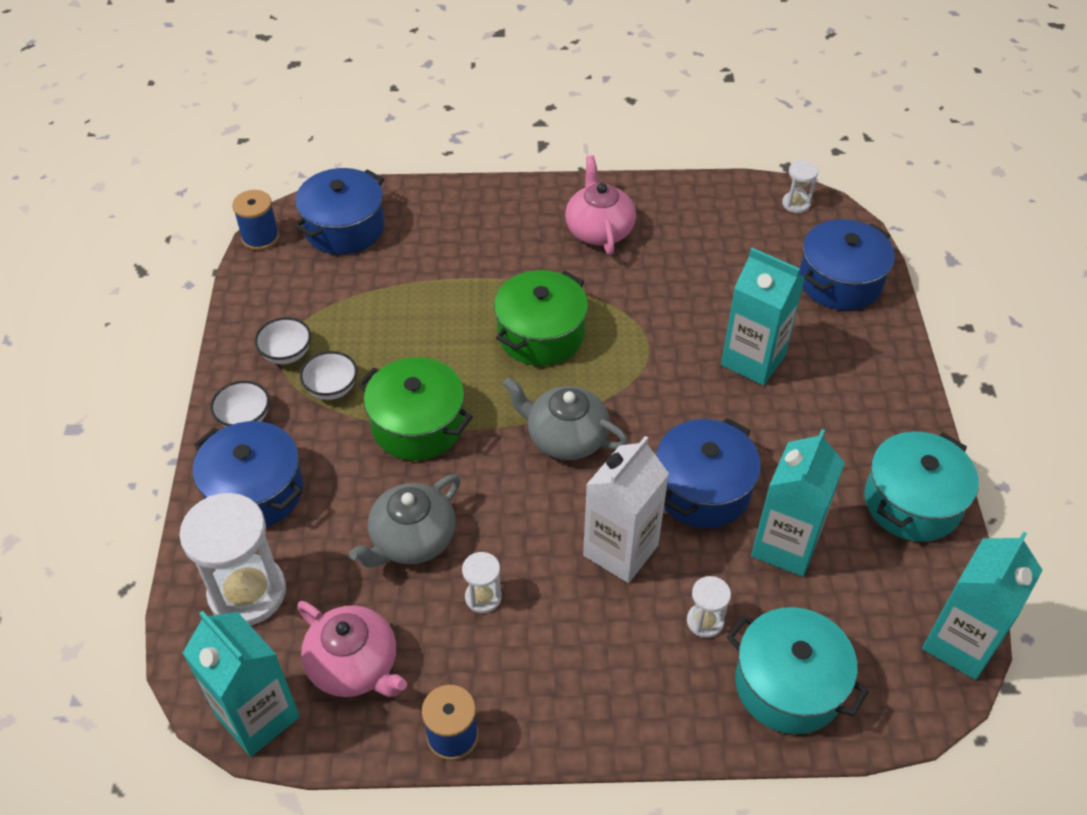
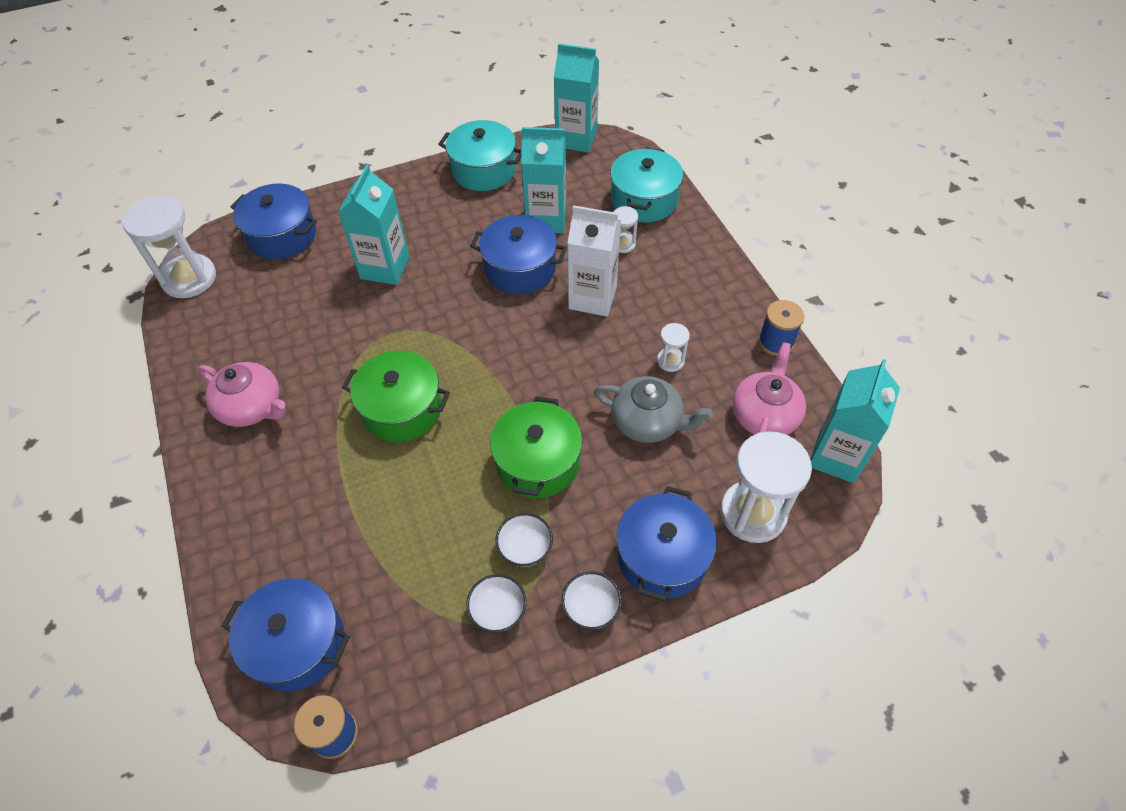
camera: 110 degrees left, 5 degrees up
grey teapot [503,377,628,460] -> none
pink teapot [565,155,636,255] -> pink teapot turned 120 degrees counterclockwise [198,362,286,427]
white hourglass [782,160,818,213] -> white hourglass [122,195,216,298], size x2.11

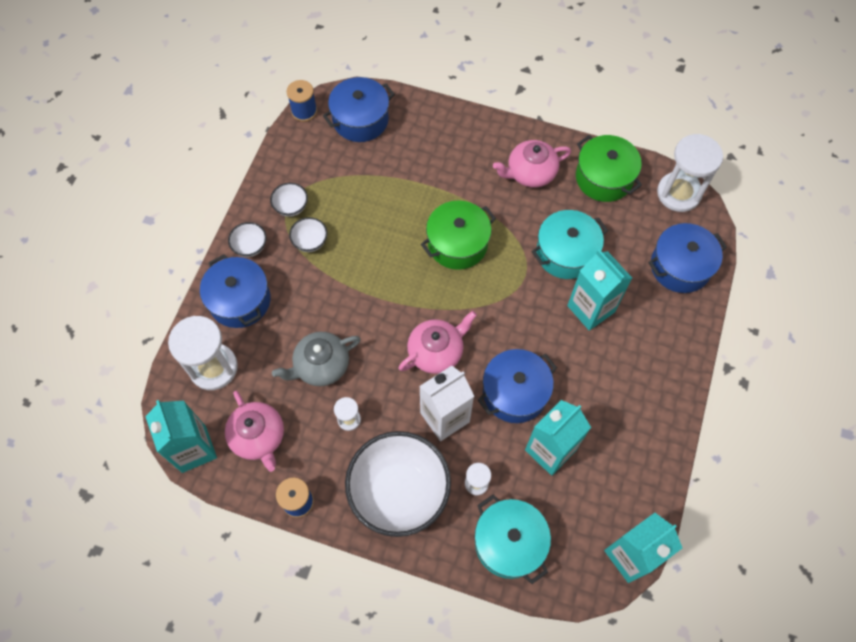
camera: 130 degrees right, 10 degrees up
turquoise pot [439,120,522,191] -> turquoise pot moved to [532,210,608,279]
green pot [490,396,582,498] -> green pot moved to [576,135,642,202]
none -> white bowl [345,431,451,537]
none -> pink teapot [399,311,477,374]

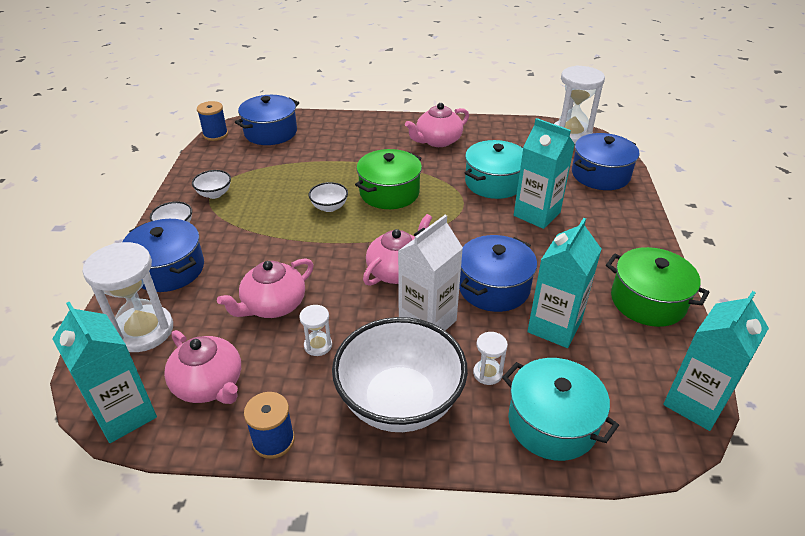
camera: 15 degrees left, 25 degrees down
grey teapot [272,332,361,386] -> pink teapot [217,258,314,318]
white bowl [289,217,327,252] -> white bowl moved to [309,182,348,212]
green pot [576,135,642,202] -> green pot moved to [606,247,709,327]

